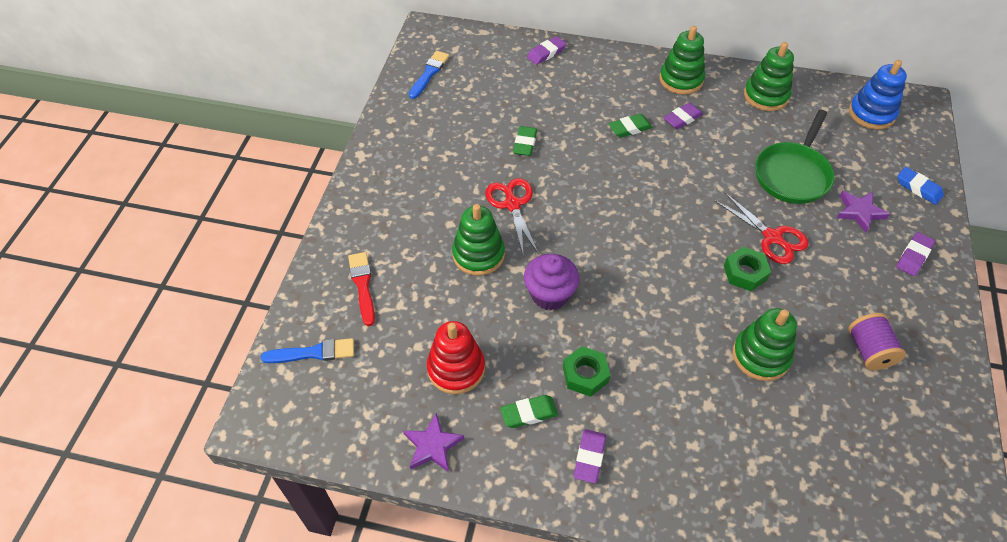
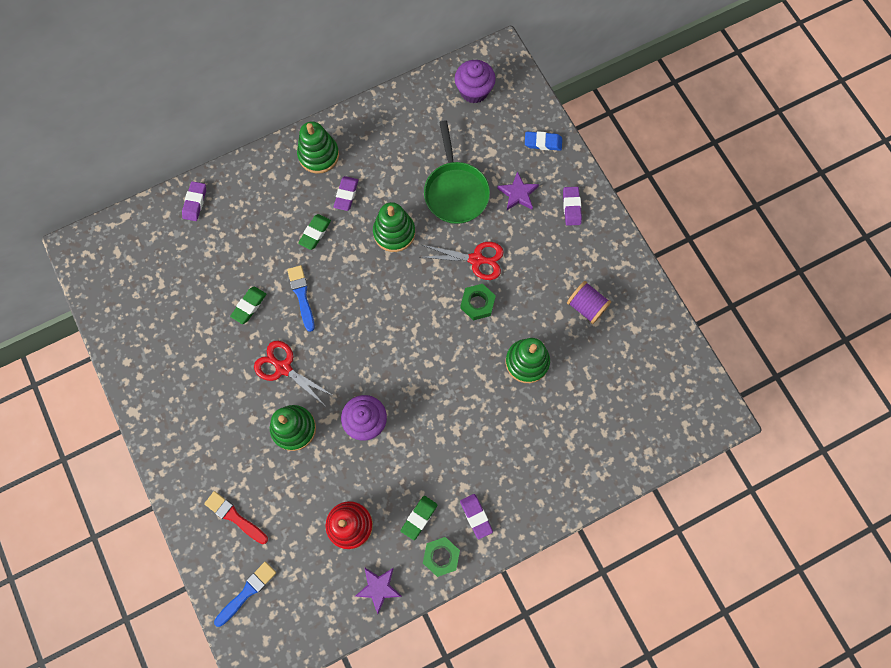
camera: 40 degrees left, 20 degrees up
blue brush [409,51,449,99] -> blue brush moved to [287,265,315,332]
green eraser [513,126,537,156] -> green eraser turned 60 degrees clockwise [230,286,266,324]
green nut [563,346,610,397] -> green nut moved to [423,537,460,577]
green stacking toy [744,42,794,111] -> green stacking toy moved to [373,202,415,252]
blue stacking toy [849,60,907,129] -> purple cupcake [455,60,496,104]

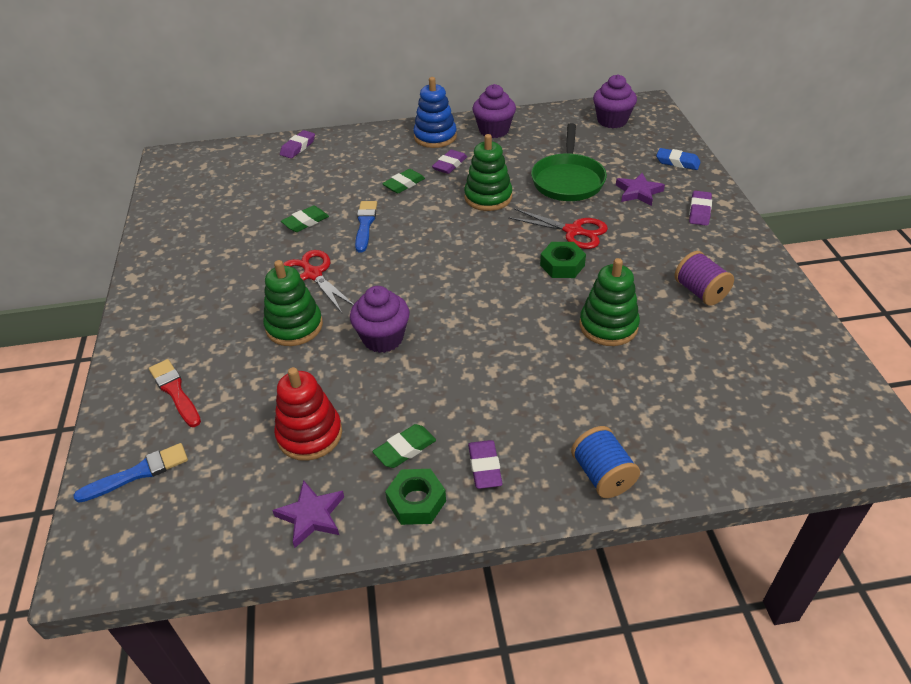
camera: 20 degrees right, 30 degrees down
green stacking toy [297,121,339,174] -> blue stacking toy [413,77,457,148]
none -> purple cupcake [473,84,516,138]
none -> blue spool [571,426,640,498]

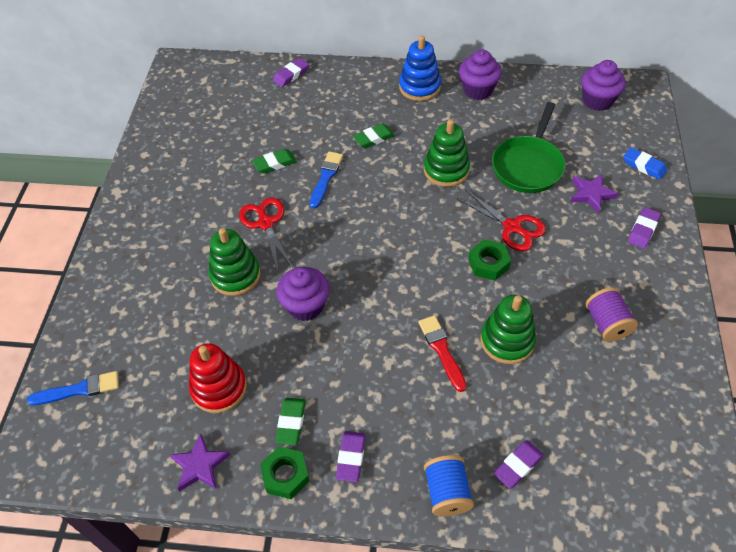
camera: 15 degrees right, 10 degrees up
red brush [149,359,201,427] -> red brush moved to [419,315,466,392]
green eraser [373,424,436,468] -> green eraser turned 60 degrees counterclockwise [276,398,306,445]
purple eraser [432,150,467,174] -> purple eraser moved to [494,440,544,489]

